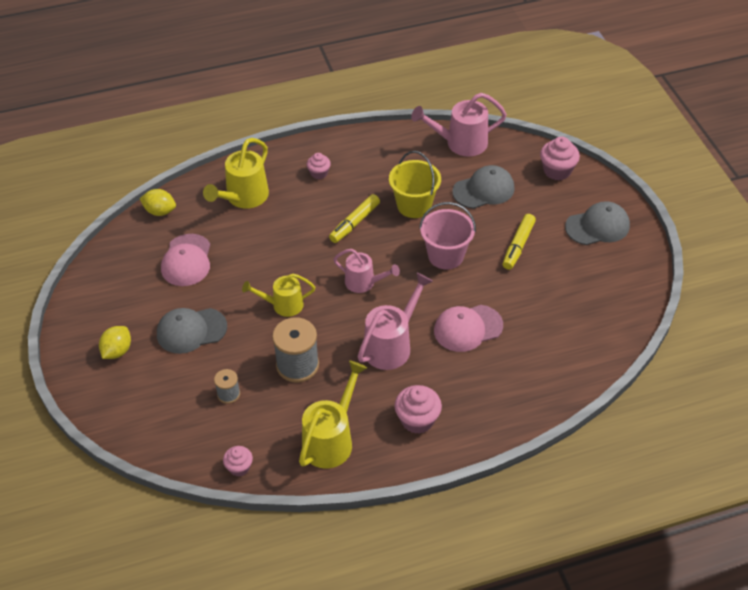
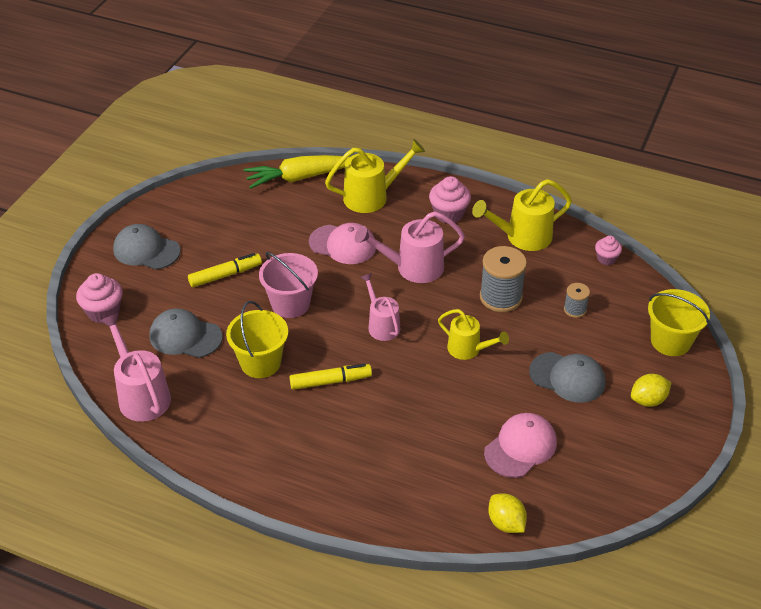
camera: 140 degrees left, 5 degrees down
yellow watering can [203,138,269,209] -> yellow watering can moved to [325,139,425,213]
pink cupcake [307,153,331,179] -> none
pink watering can [411,93,507,157] -> pink watering can turned 150 degrees counterclockwise [100,313,171,422]
none -> yellow carrot [244,155,349,189]
none -> yellow bucket [648,289,710,356]

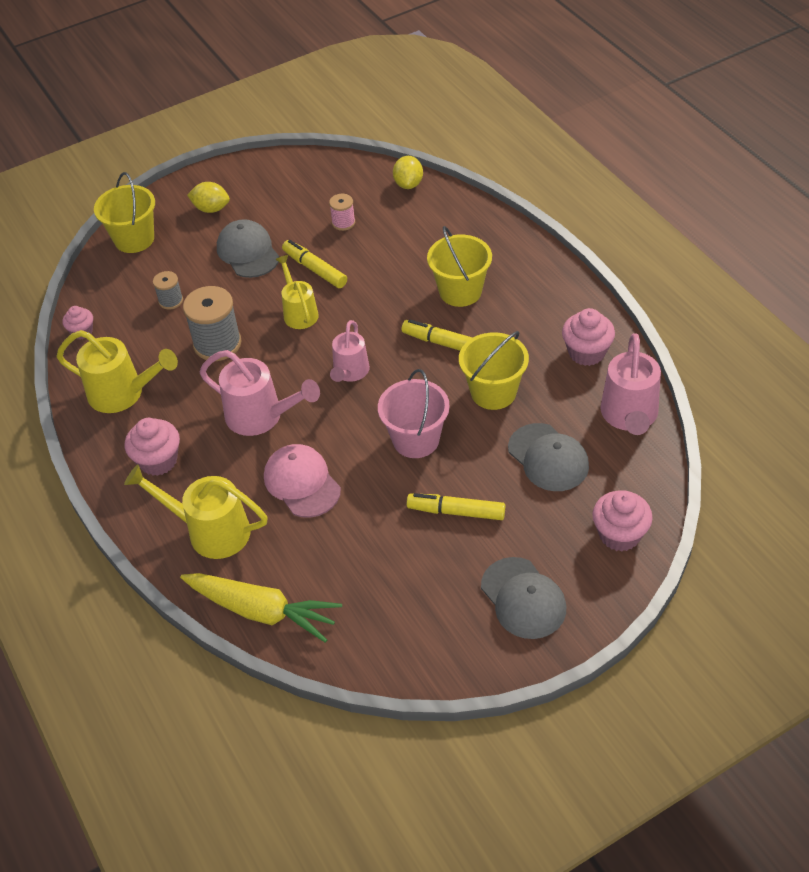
camera: 140 degrees left, 5 degrees up
pink cap [484,413,557,478] -> pink spool [329,194,355,231]
none -> yellow marker [282,240,347,288]
none -> yellow bucket [427,226,492,307]
none -> pink cupcake [562,308,615,366]

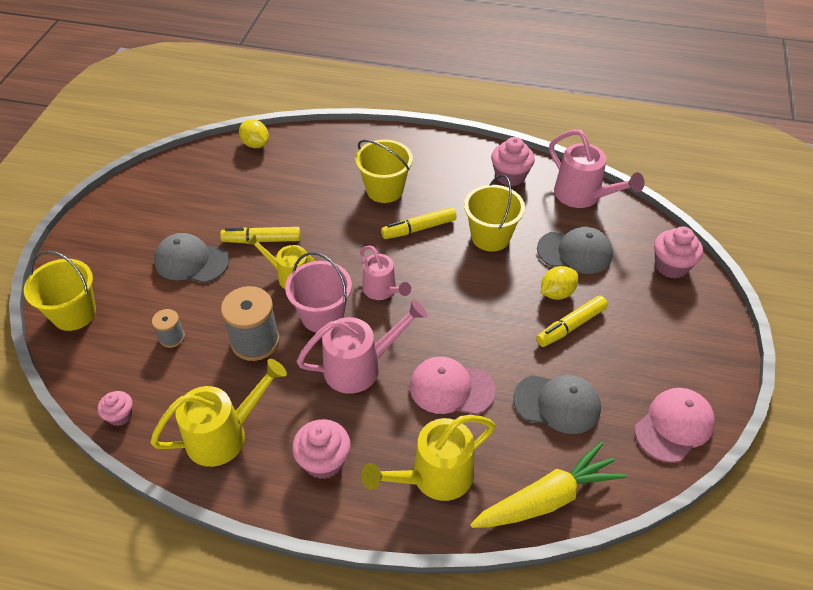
camera: 50 degrees left, 0 degrees up
yellow lemon [187,182,230,213] -> yellow lemon moved to [541,266,578,300]
pink spool [329,194,355,231] -> none
pink bucket [378,369,450,458] -> pink bucket moved to [285,252,352,333]
grey cap [481,557,566,639] -> grey cap moved to [513,375,601,434]
none -> pink cap [635,388,715,463]

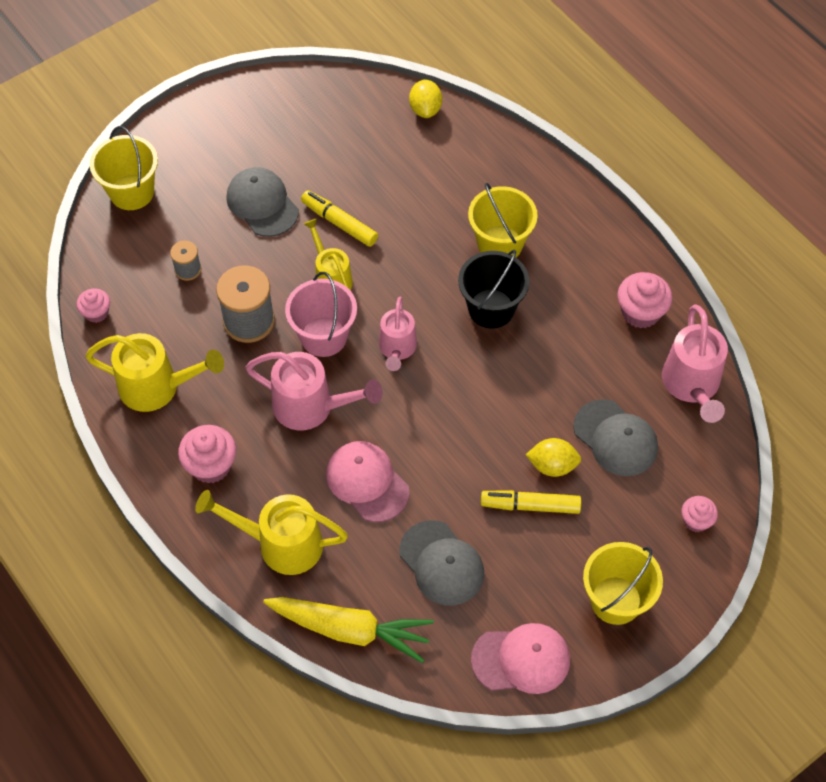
camera: 40 degrees right, 10 degrees up
yellow marker [381,207,457,239] -> black bucket [458,250,529,329]
yellow bucket [464,175,525,251] -> yellow bucket moved to [583,542,663,625]
pink cupcake [654,227,703,278] -> pink cupcake [681,496,718,532], size x0.62

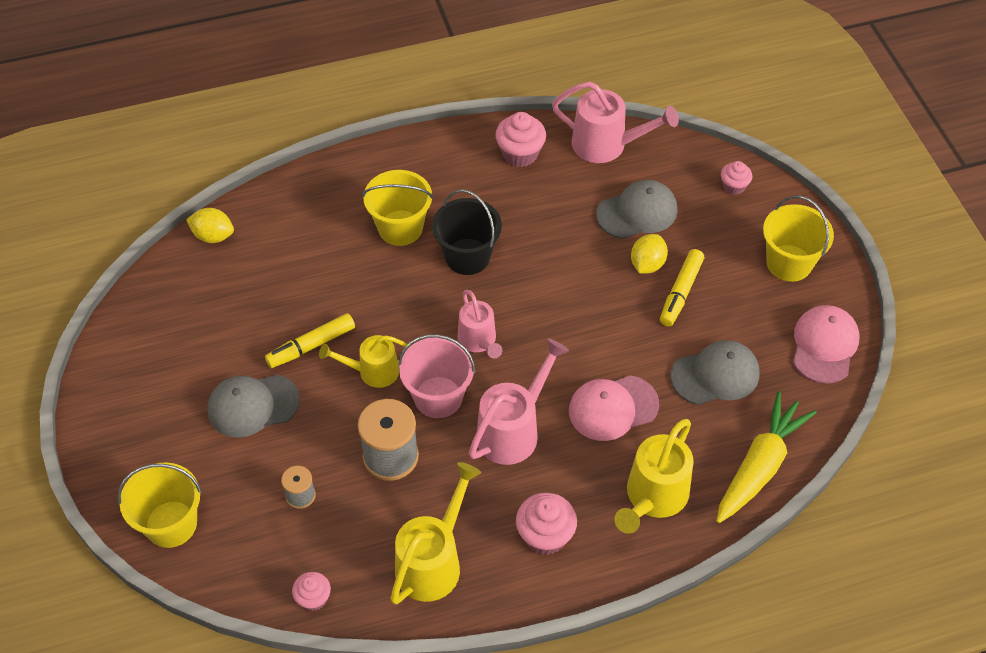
camera: 70 degrees left, 5 degrees down
pink watering can [379,296,417,371] -> pink watering can turned 45 degrees clockwise [458,290,502,358]

